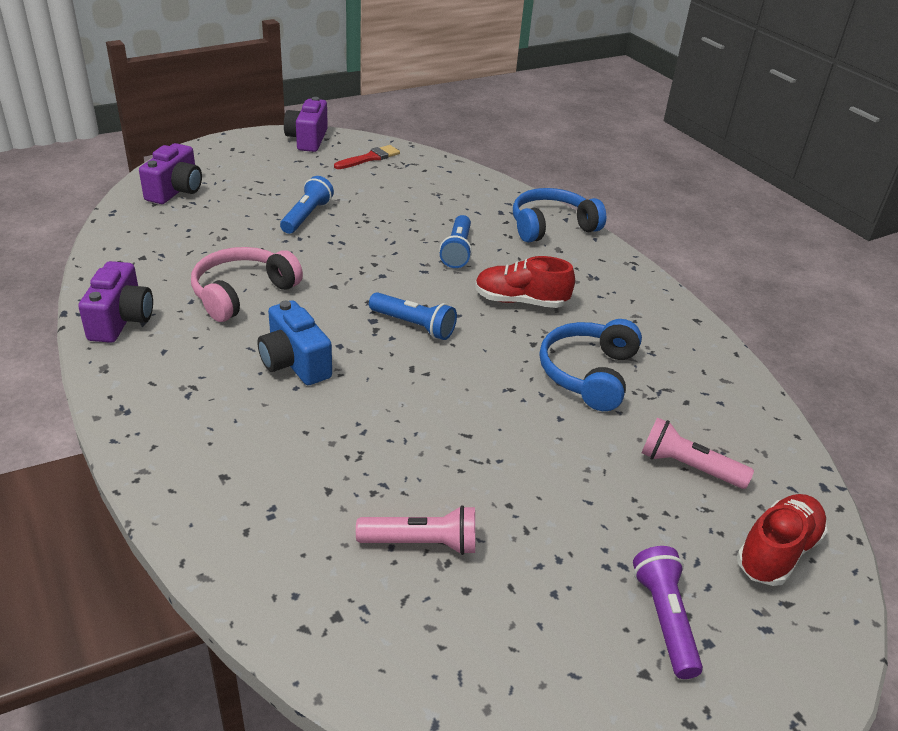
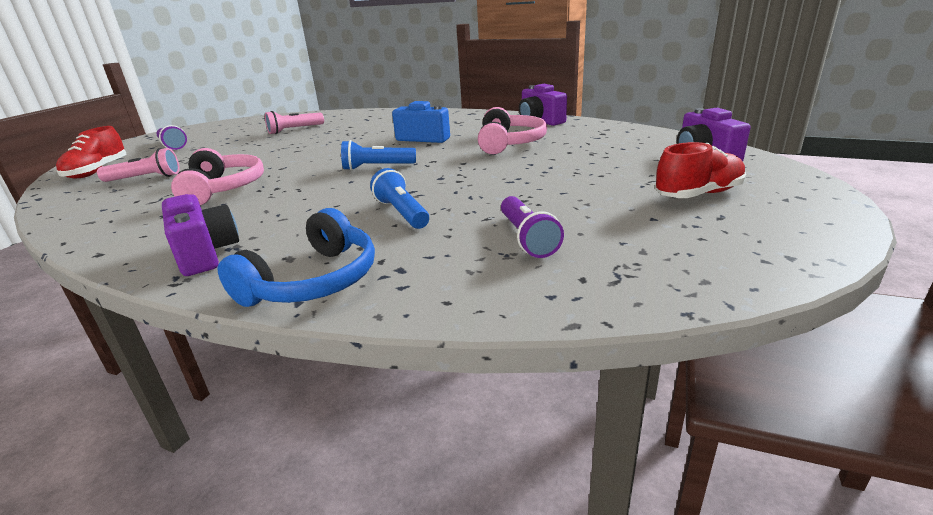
camera: 150 degrees right, 10 degrees down
blue flashlight [280,176,334,234] -> none
purple camera [284,97,328,152] -> purple camera moved to [162,194,239,276]
red brush [334,145,400,169] -> none
red shoe [475,256,575,308] -> red shoe moved to [655,142,746,198]
blue headphones [540,319,642,411] -> pink headphones [171,148,264,205]
none -> purple flashlight [501,196,564,258]

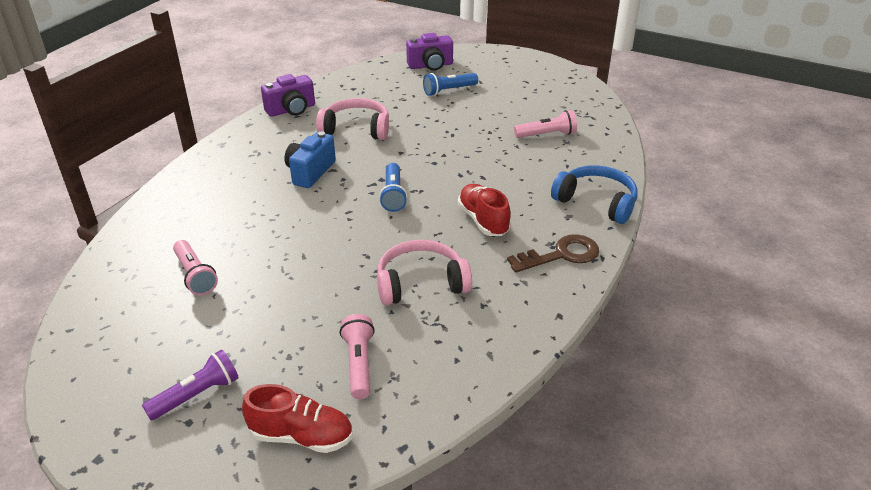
camera: 90 degrees left, 10 degrees up
purple camera [162,194,239,276] -> brown key [507,234,599,273]
blue flashlight [370,168,429,229] -> blue flashlight moved to [423,73,478,96]
purple flashlight [501,196,564,258] -> pink flashlight [514,110,577,138]
red shoe [655,142,746,198] -> red shoe moved to [458,184,511,236]

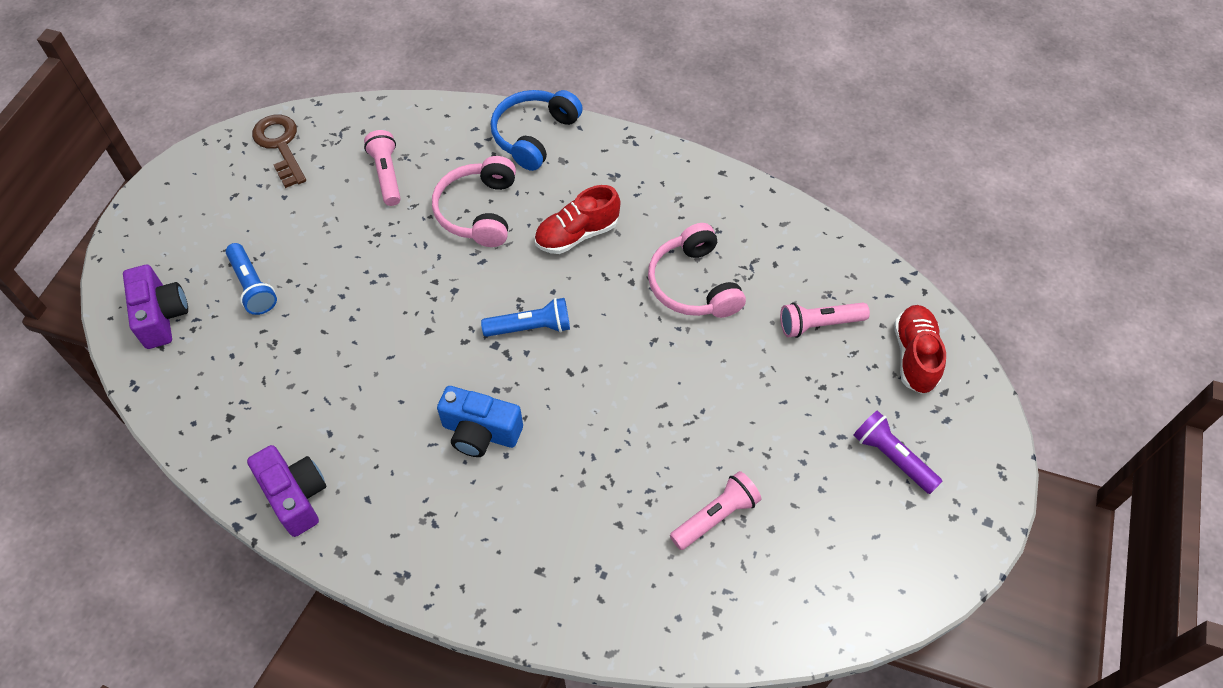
camera: 95 degrees left, 20 degrees up
pink headphones [316,98,389,140] -> pink headphones moved to [432,156,516,247]
brown key [507,234,599,273] -> brown key moved to [252,115,306,188]

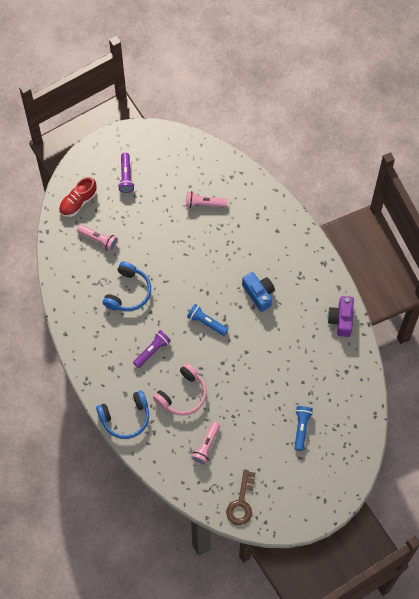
camera: 140 degrees left, 10 degrees up
purple camera [123,265,188,349] -> none
red shoe [534,185,620,254] -> purple flashlight [133,330,171,368]
pink headphones [648,223,746,318] -> blue headphones [102,261,151,311]

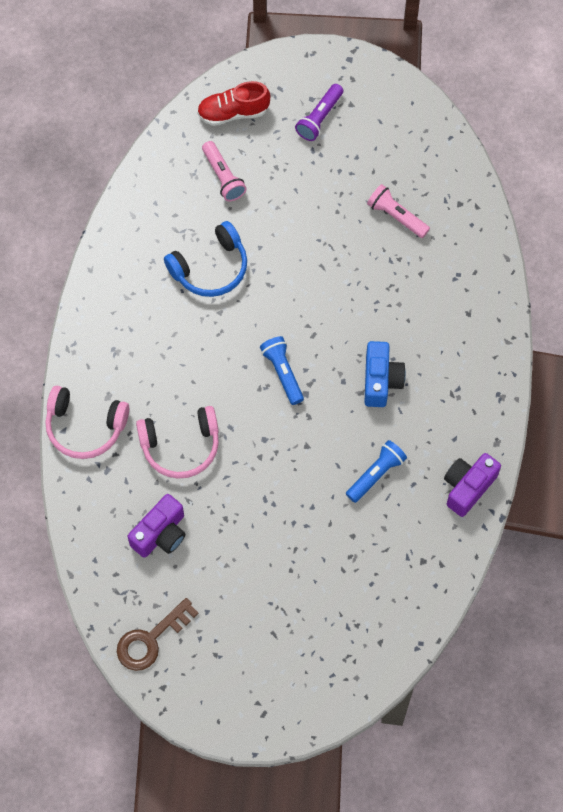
camera: 35 degrees right, 0 degrees up
blue headphones [96,390,149,439] -> pink headphones [45,386,129,459]
purple flashlight [133,330,171,368] -> none
pink flashlight [191,422,220,465] -> purple camera [128,494,186,558]
blue flashlight [294,406,313,451] -> blue flashlight moved to [346,440,407,503]

